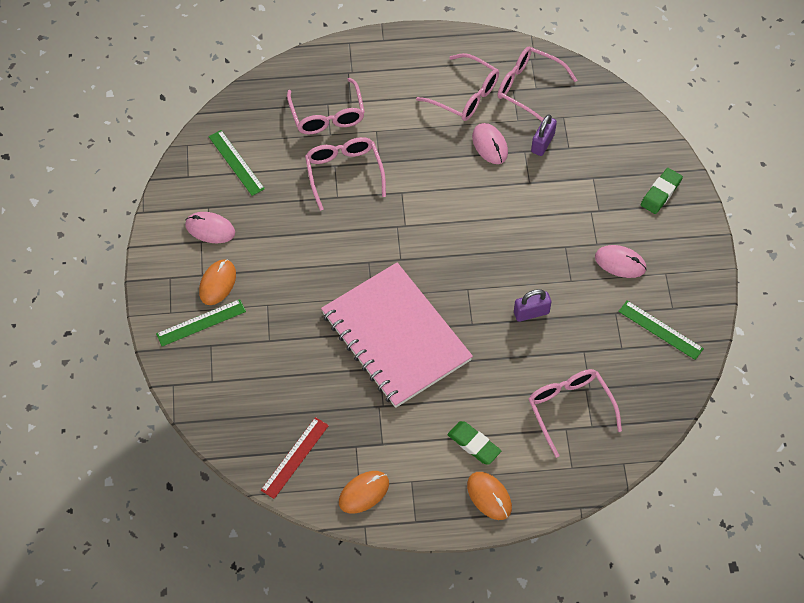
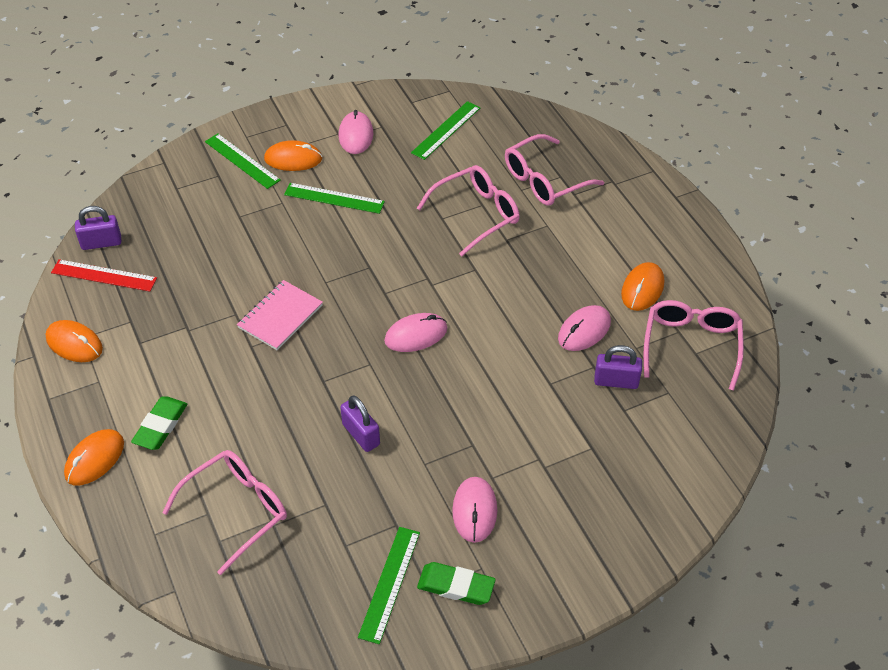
camera: 70 degrees right, 10 degrees down
pink notebook [321,262,473,408] -> pink notebook [237,280,323,350], size x0.46
pink glasses [416,53,499,121] -> orange mouse [621,262,664,311]
green eraser [641,168,683,214] -> green eraser moved to [417,562,496,605]
none -> purple padlock [75,206,121,250]
none -> green ruler [284,183,385,214]
none -> pink mouse [384,313,447,352]

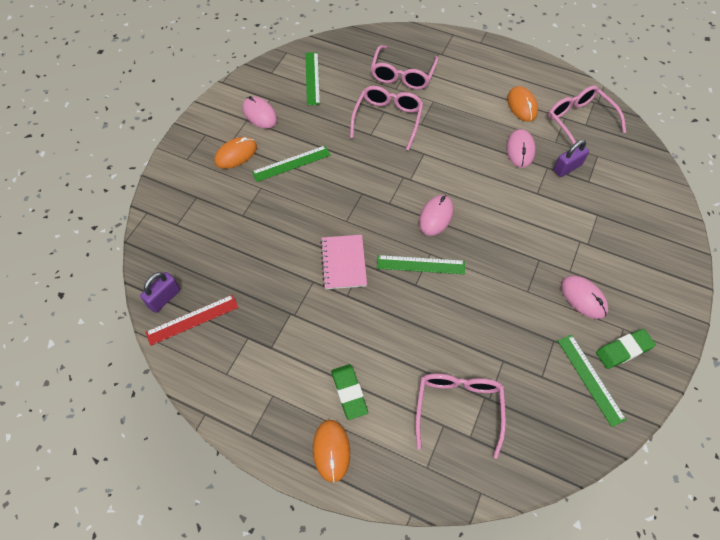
camera: 40 degrees left, 10 degrees up
orange mouse [45,320,103,362] -> none
green ruler [205,133,281,189] -> green ruler moved to [377,255,465,274]
purple padlock [340,396,380,452] -> none

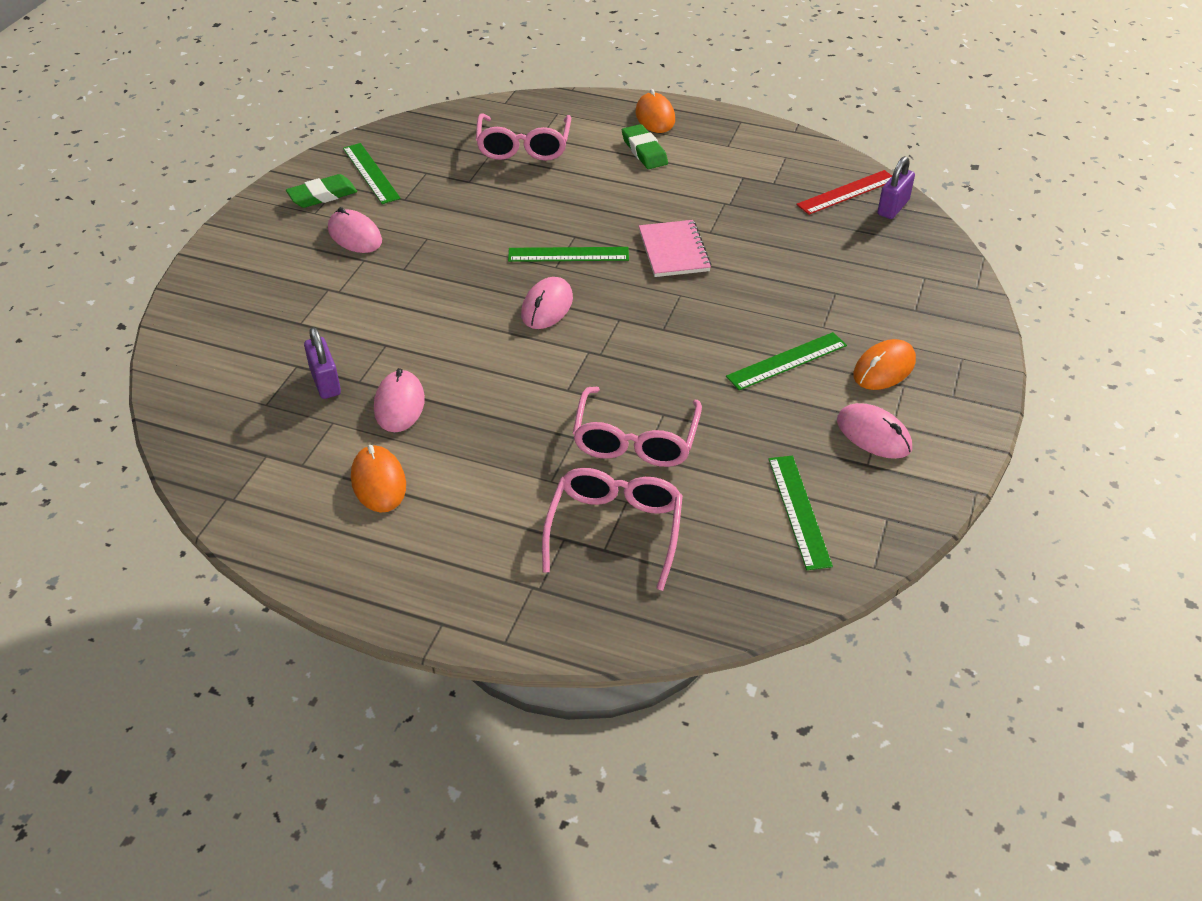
camera: 175 degrees right, 15 degrees down
pink glasses [548,86,626,145] -> none
purple padlock [553,140,589,177] -> purple padlock turned 75 degrees counterclockwise [304,327,341,399]

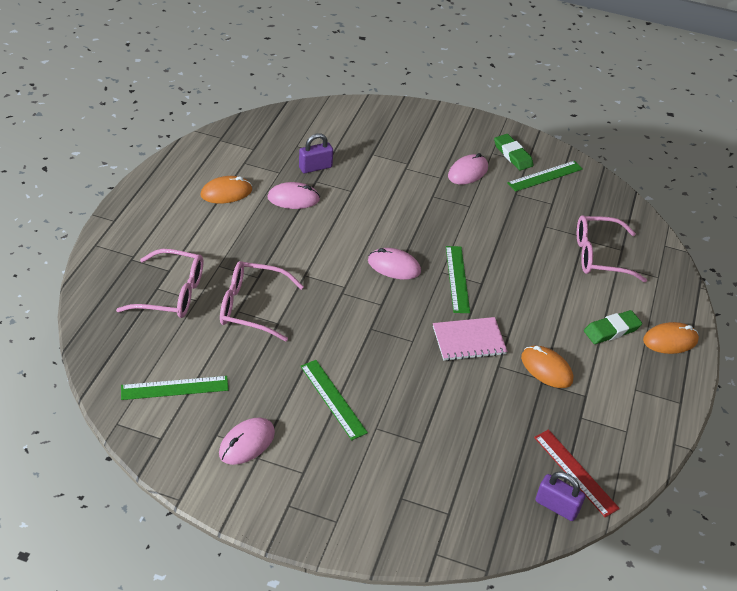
camera: 85 degrees right, 0 degrees up
orange mouse [853,339,916,390] -> orange mouse moved to [521,345,573,388]

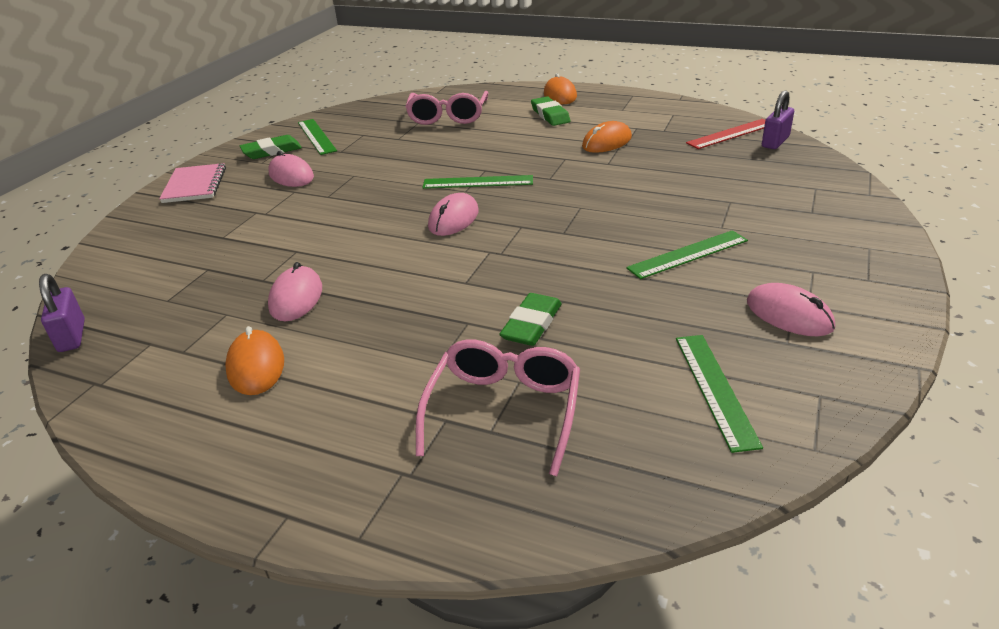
camera: 80 degrees left, 10 degrees down
pink glasses [220,261,304,341] -> green eraser [499,293,562,346]
purple padlock [299,133,333,173] -> purple padlock moved to [39,274,85,352]
pink notebook [433,317,508,361] -> pink notebook moved to [159,163,226,203]

